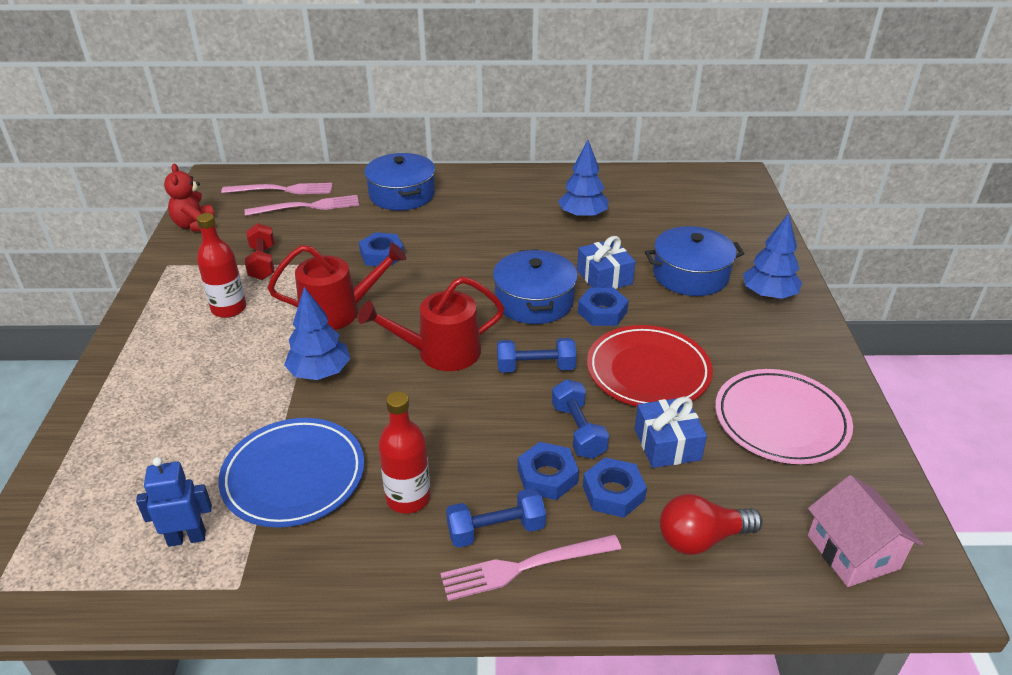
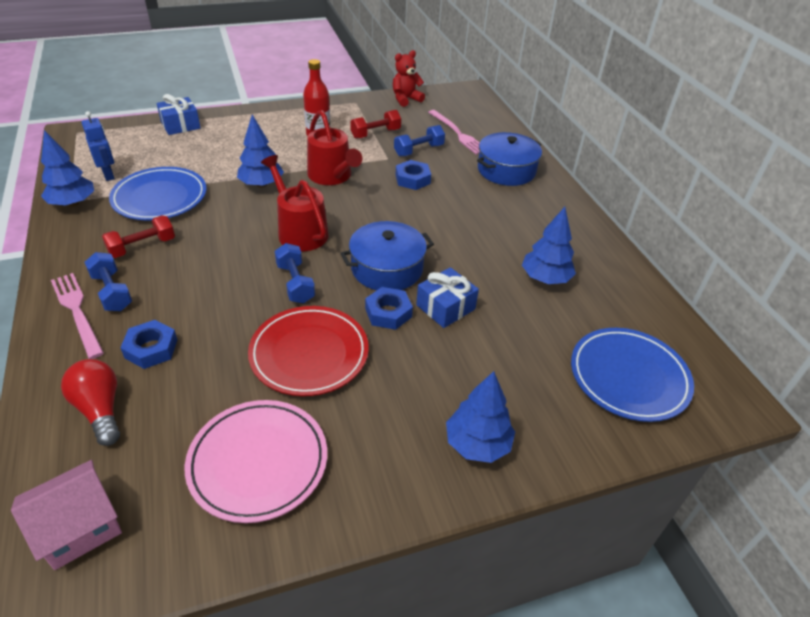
camera: 70 degrees right, 5 degrees up
pink fork [221,183,333,194] -> none
red bottle [378,392,430,514] -> red dumbbell [102,215,175,258]
blue nut [518,442,579,500] -> none
blue dumbbell [552,379,609,459] -> blue dumbbell moved to [394,125,445,156]
blue gift [634,396,707,468] -> blue gift moved to [156,94,201,135]
blue pot [645,226,745,296] -> none
none -> blue tree [41,130,94,207]
none -> blue plate [571,328,694,422]

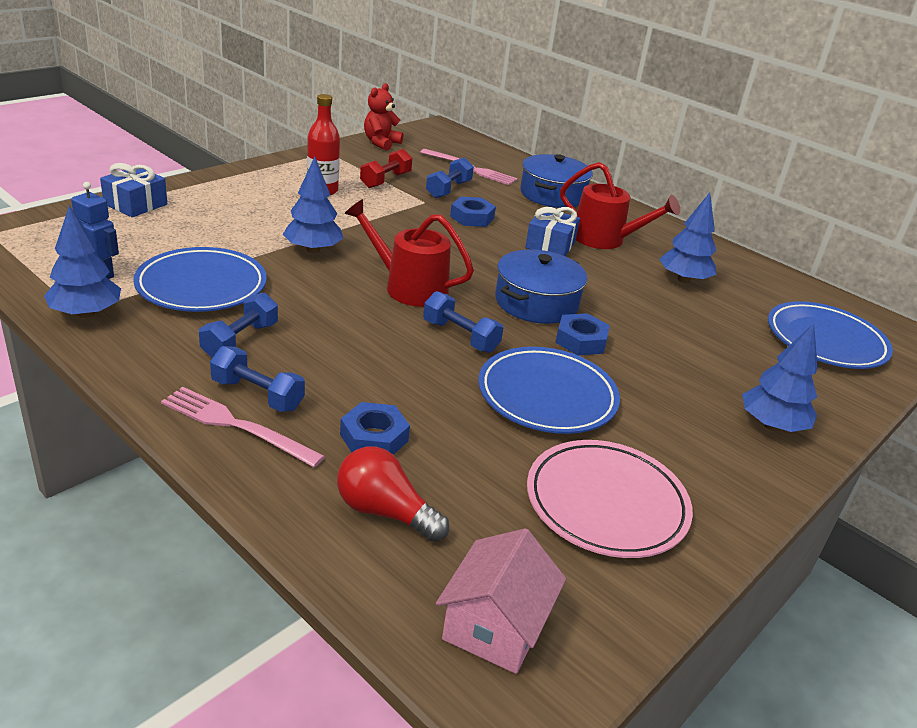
camera: 30 degrees left, 10 degrees down
red dumbbell [102,215,175,258] -> blue dumbbell [199,293,278,358]
red plate [248,306,369,396] -> blue plate [478,347,620,434]
red watering can [307,110,362,185] -> red watering can moved to [560,162,680,249]
blue gift [416,267,479,328] -> blue gift moved to [525,207,580,256]

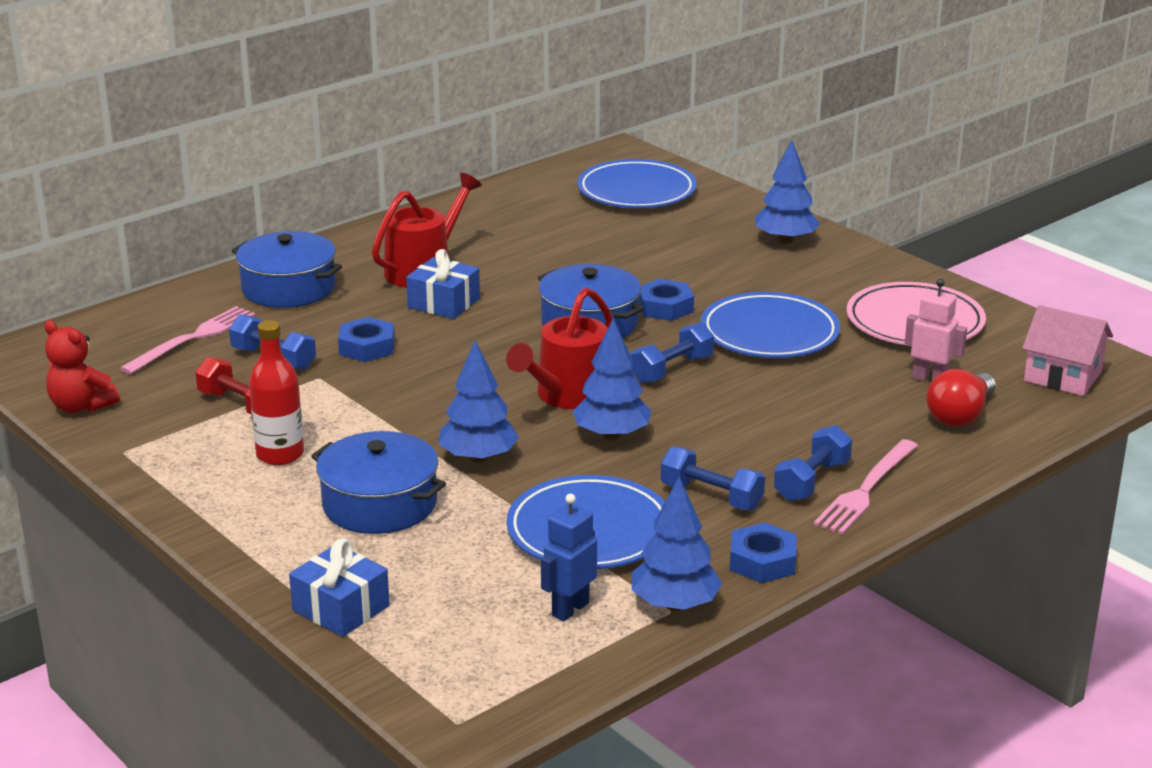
camera: 80 degrees left, 5 degrees down
blue nut [340,402,410,455] -> blue nut moved to [730,523,797,583]
blue tree [660,193,717,283] -> blue tree moved to [572,319,651,440]
none -> blue pot [311,431,446,534]
none -> pink robot [905,279,967,381]

